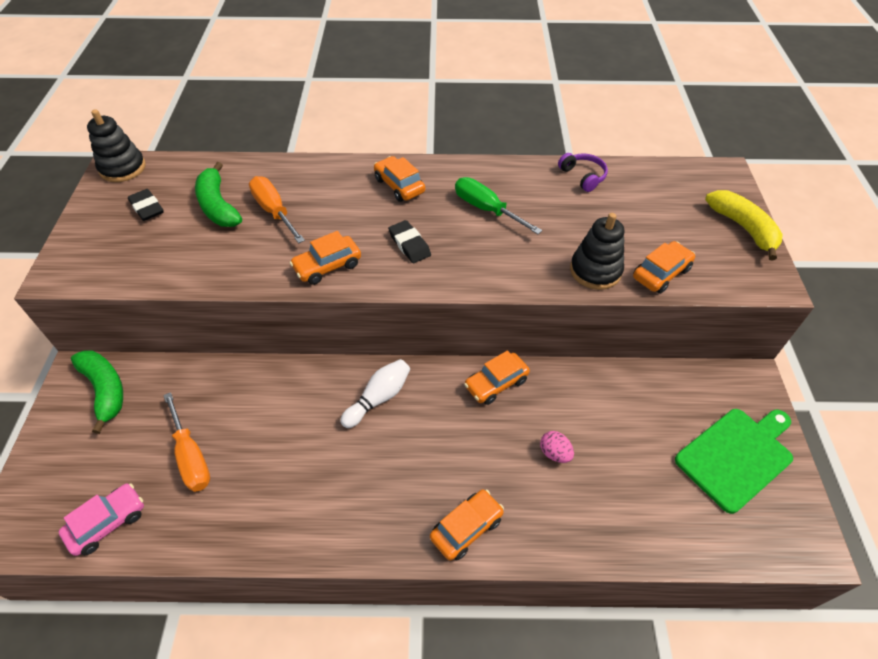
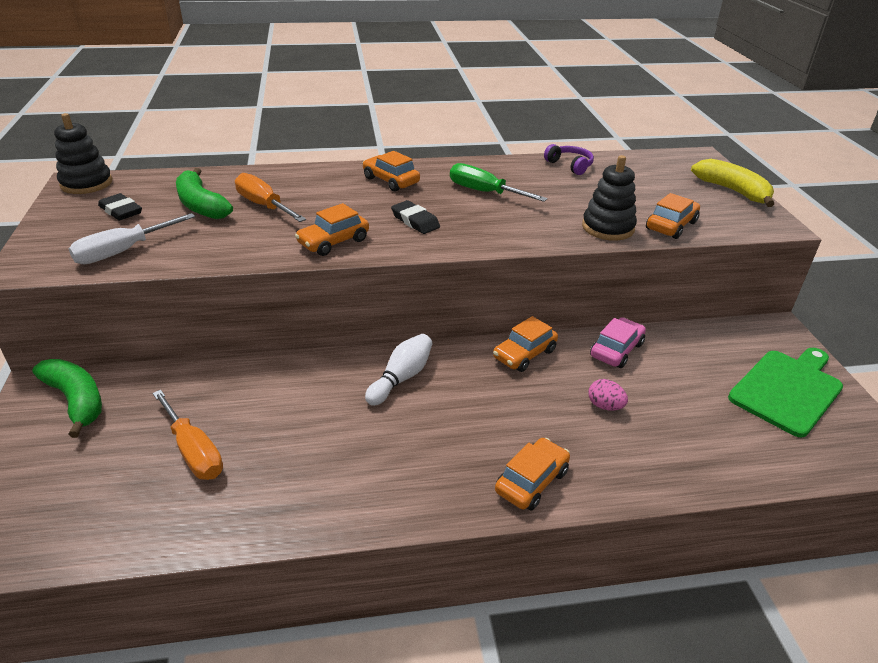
camera: 10 degrees left, 15 degrees down
pink car [59,483,144,556] -> pink car moved to [590,317,646,368]
none -> white screwdriver [69,213,195,264]

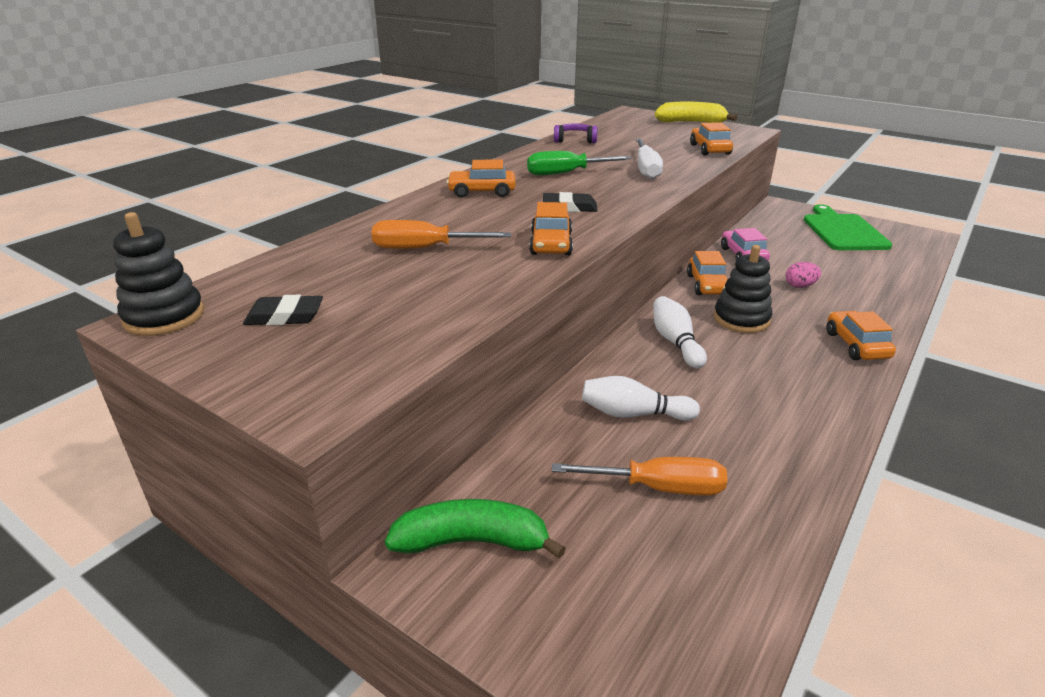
camera: 45 degrees left, 5 degrees down
white screwdriver [69,213,195,264] -> white screwdriver moved to [636,139,663,179]
green banana [176,168,233,219] -> none
black stacking toy [582,155,637,241] -> black stacking toy moved to [714,245,772,333]
none -> white bowling pin [582,376,700,421]

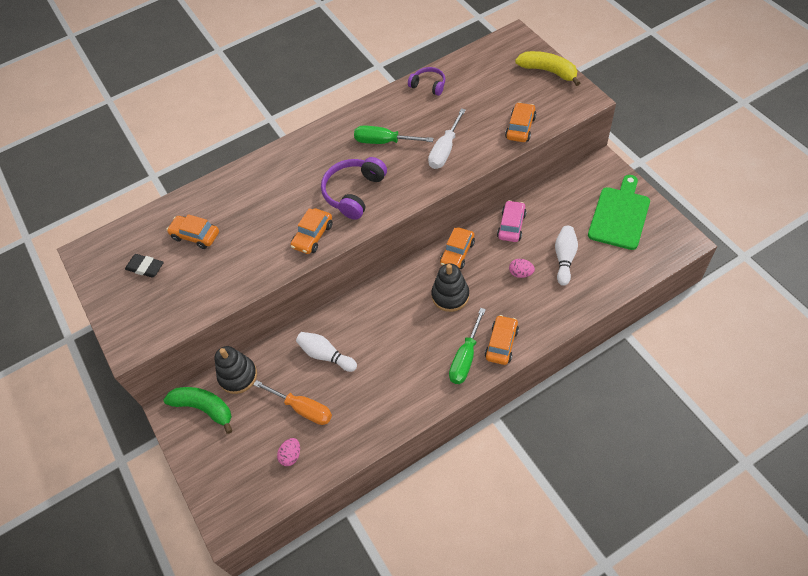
camera: 30 degrees right, 25 degrees up
black stacking toy [113,212,204,336] -> black stacking toy moved to [214,346,257,394]
orange screwdriver [371,220,511,249] -> none
orange car [446,159,516,198] -> orange car moved to [167,214,219,249]
black eraser [543,192,597,212] -> purple headphones [321,157,387,220]
white bowling pin [653,296,707,368] -> white bowling pin moved to [555,226,578,286]
none -> pink egg [277,438,300,466]
none -> green screwdriver [449,308,486,384]

